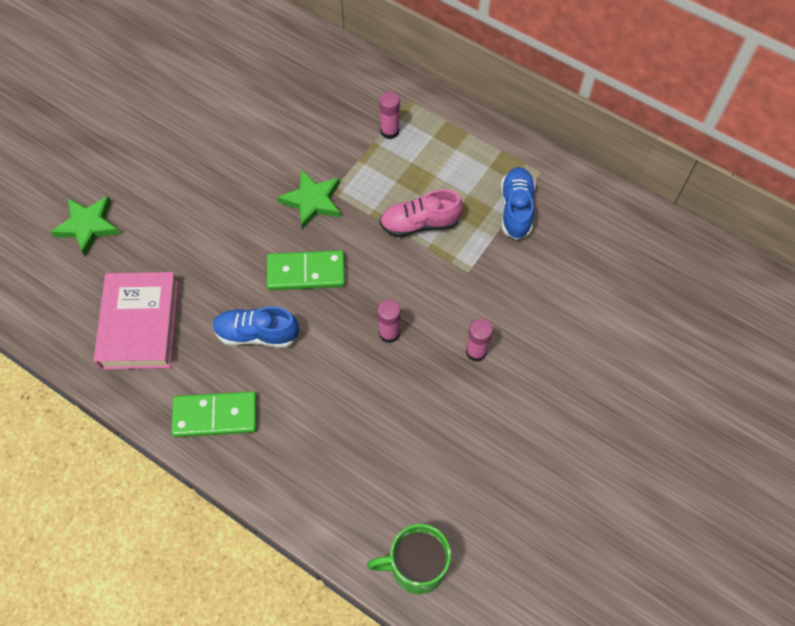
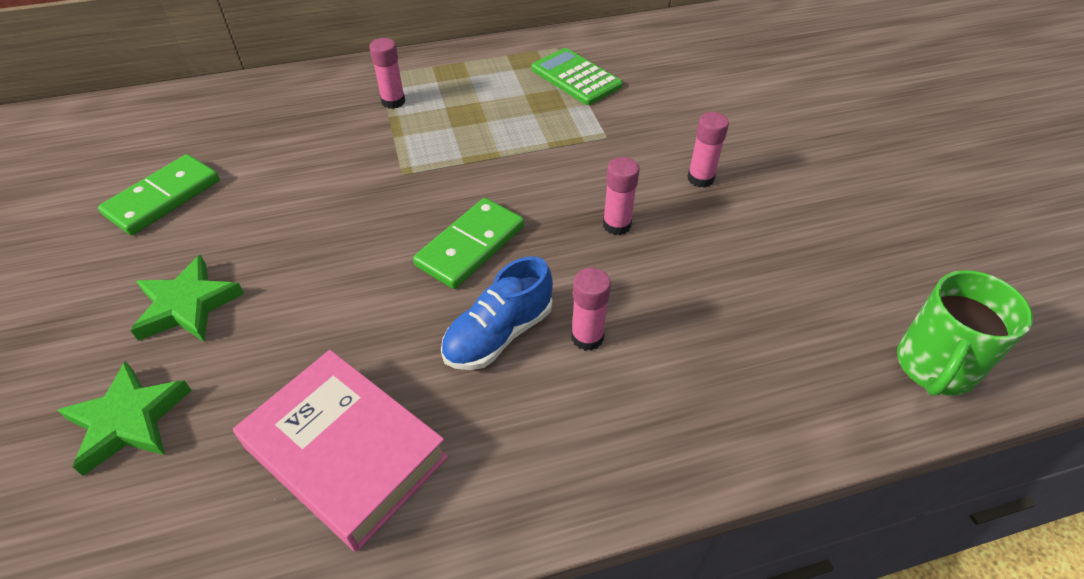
camera: 50 degrees left, 15 degrees down
green domino [171,391,257,437] -> green domino moved to [98,154,220,235]
green star [277,169,341,230] -> green star moved to [130,255,244,342]
pink shoe [380,189,463,237] -> none
blue shoe [501,167,535,240] -> green calculator [532,48,623,105]
none -> pink glue stick [571,268,611,351]

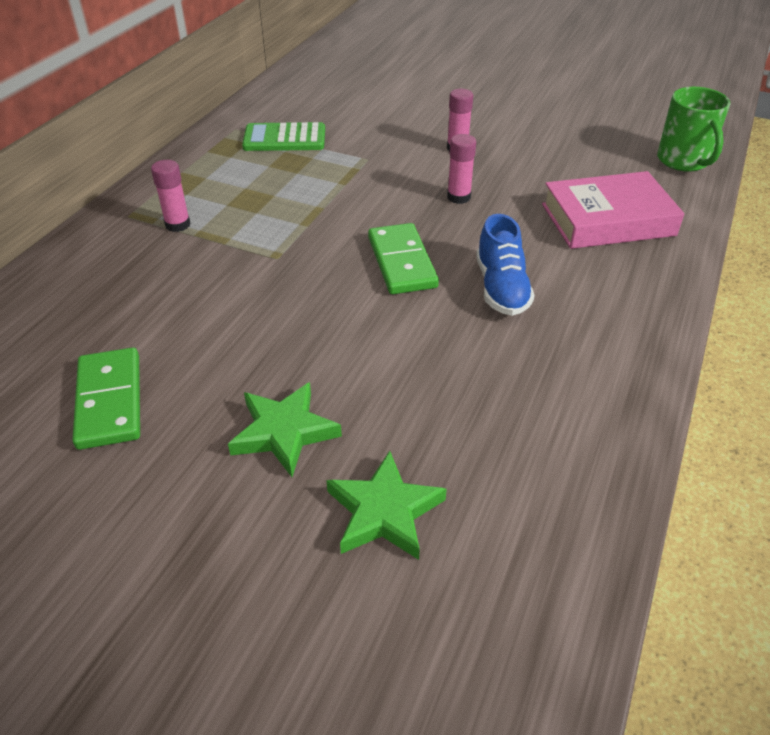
camera: 50 degrees left, 5 degrees down
pink book [233,350,448,552] -> pink book moved to [542,171,684,249]
pink glue stick [571,268,611,351] -> none

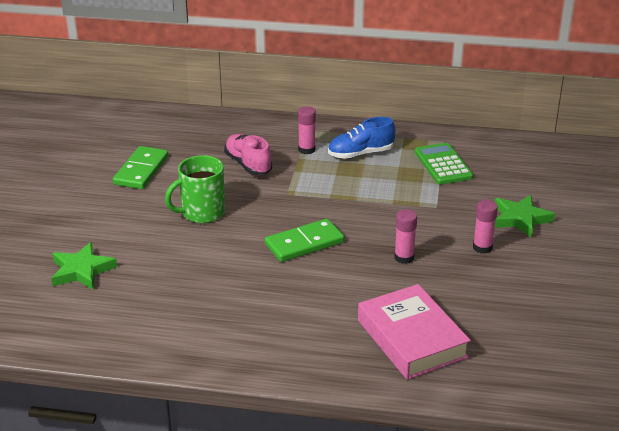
camera: 75 degrees right, 10 degrees down
green domino [72,347,140,450] -> green domino turned 45 degrees counterclockwise [113,146,168,189]
green star [228,382,342,477] -> green star moved to [495,195,555,238]
blue shoe [476,214,535,316] -> blue shoe moved to [328,117,396,159]
green mug [657,87,730,172] -> green mug moved to [165,155,225,223]
none -> pink shoe [224,134,272,175]

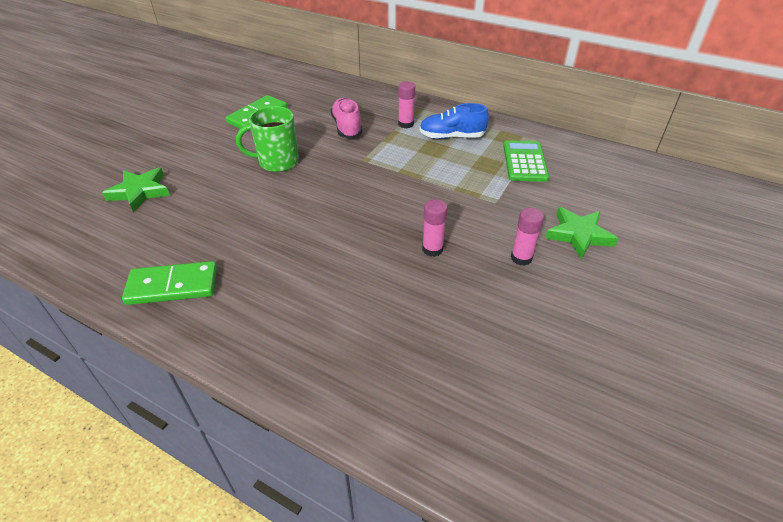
camera: 20 degrees right, 10 degrees up
green domino [265,219,344,262] -> green domino moved to [122,261,217,305]
pink book [358,284,471,380] -> none

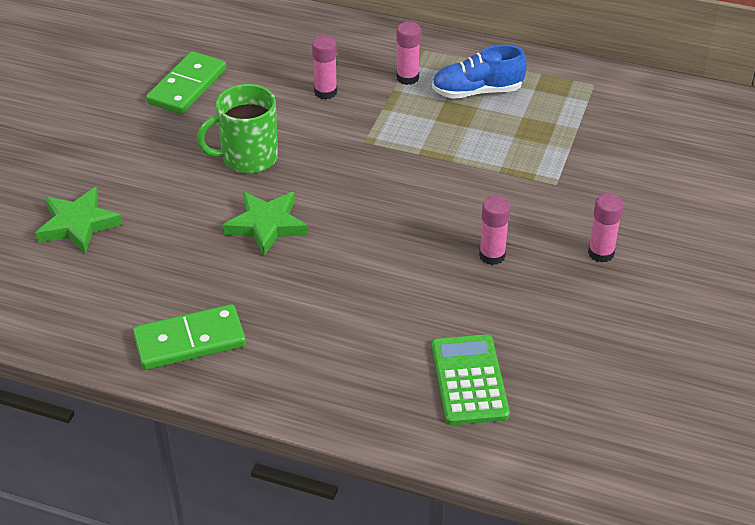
camera: 10 degrees left, 0 degrees up
pink shoe [331,98,362,138] -> pink glue stick [312,36,337,99]
green calculator [503,140,549,182] -> green calculator moved to [432,334,510,425]
green star [545,207,618,259] -> green star moved to [222,192,308,256]

